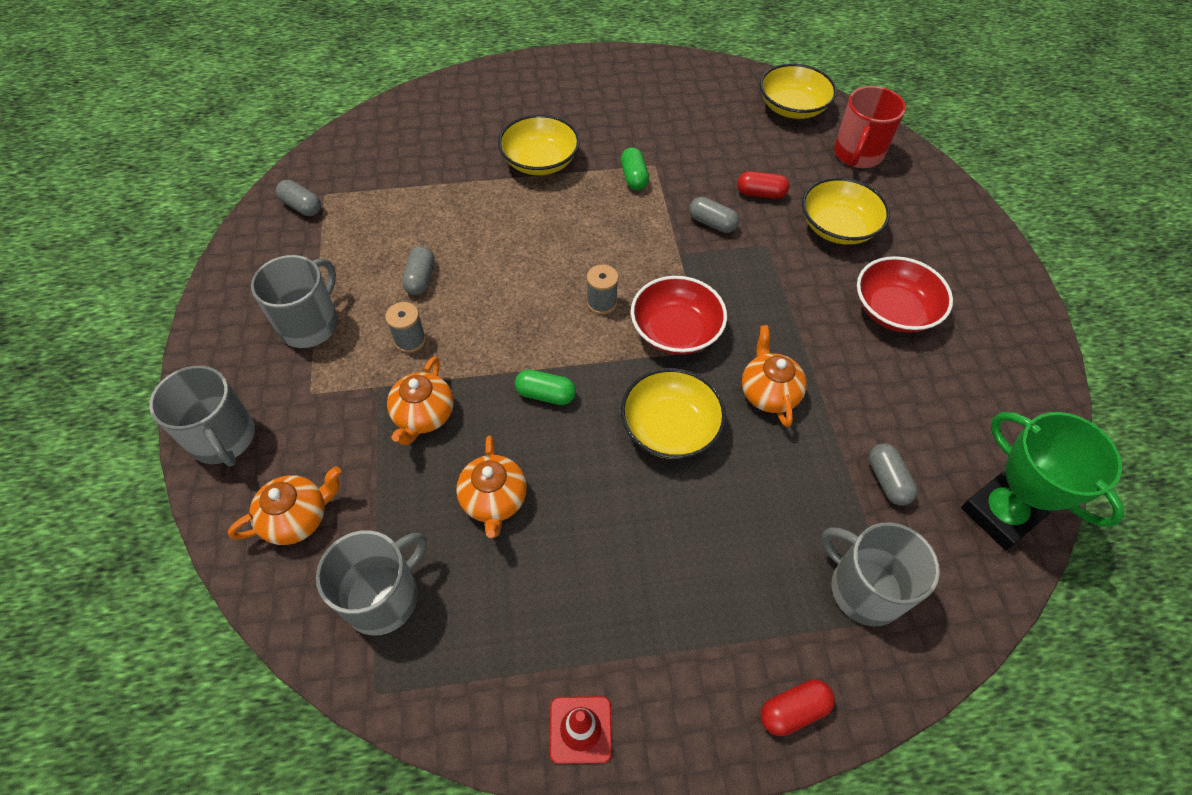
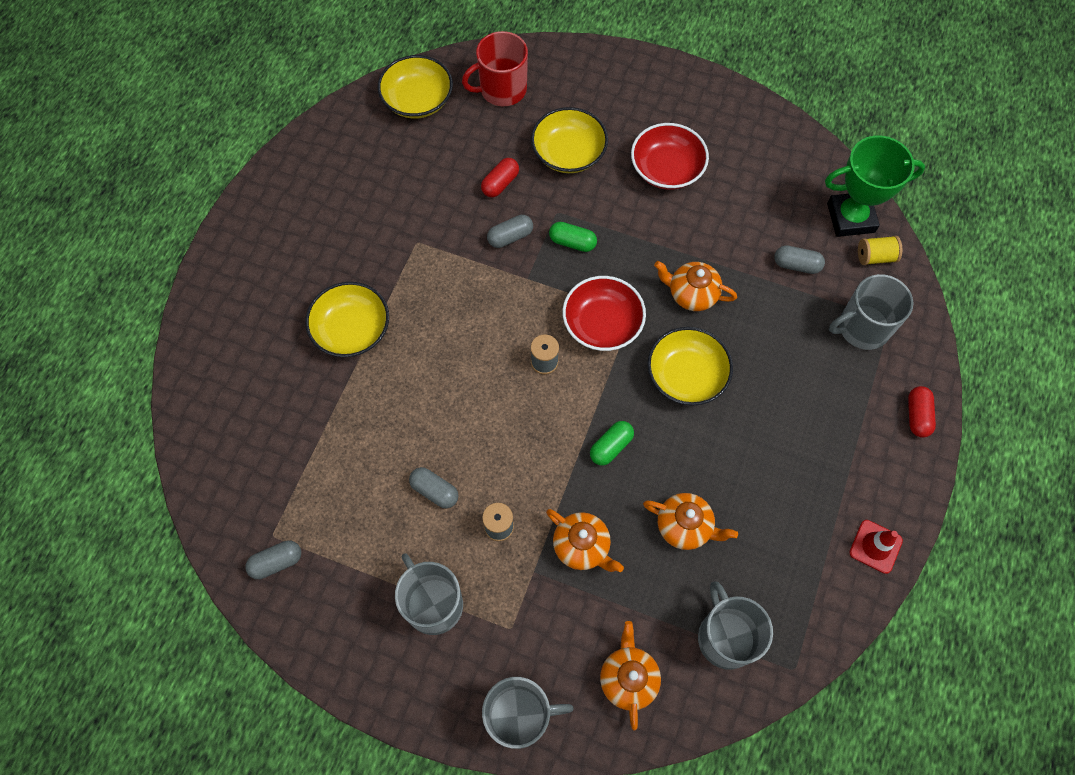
camera: 60 degrees left, 10 degrees up
green capsule [621,147,649,190] -> green capsule moved to [549,222,597,252]
red mug [834,86,906,168] -> red mug turned 105 degrees clockwise [462,31,528,106]
none -> yellow spool [858,236,902,265]

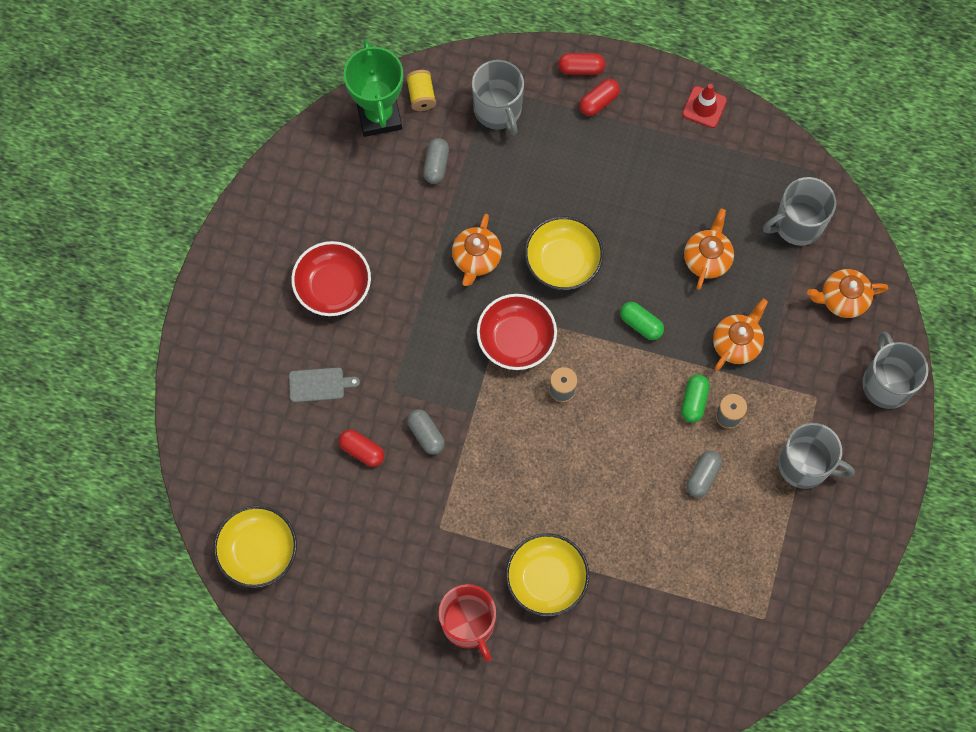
camera: 95 degrees left, 5 degrees up
grey capsule [245,540,301,579] -> none
grey mug [395,553,463,635] -> grey mug turned 120 degrees counterclockwise [778,423,855,489]
red mug [462,31,528,106] -> red mug moved to [438,584,496,662]
yellow bowl [531,107,608,173] -> grey cutting board [289,368,360,402]
green capsule [549,222,597,252] -> green capsule moved to [681,374,710,423]
none -> red capsule [579,79,620,116]

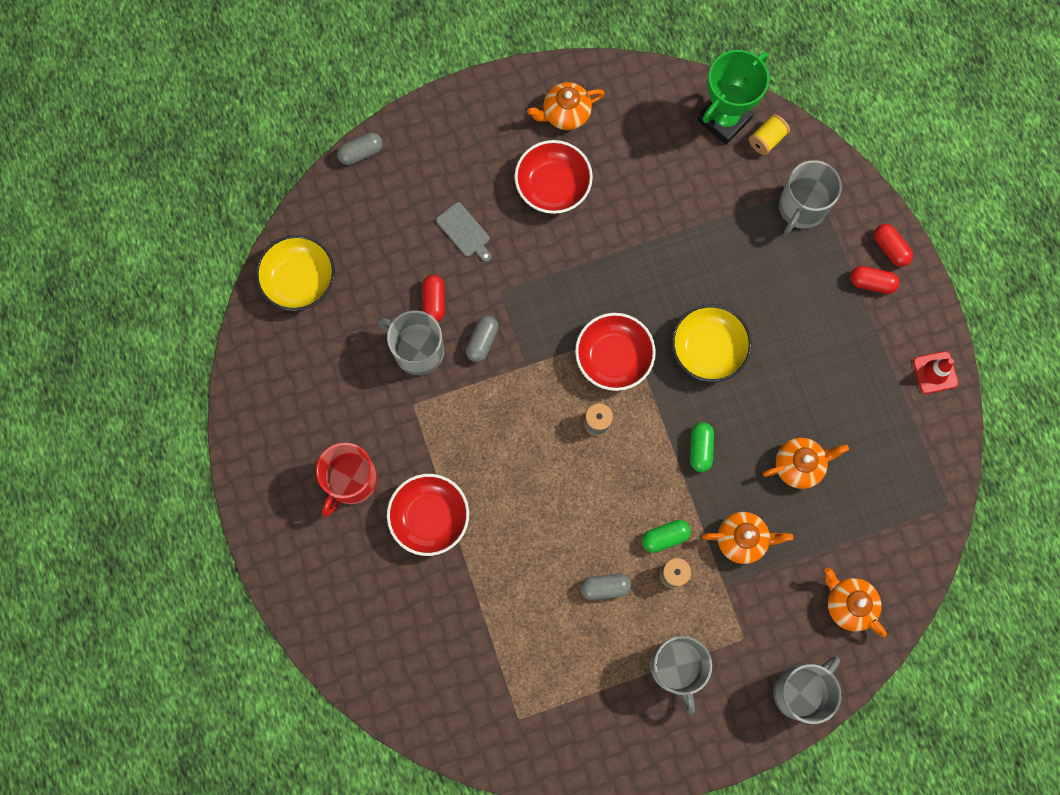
camera: 55 degrees right, 5 degrees up
grey capsule [423,138,449,184] -> grey capsule moved to [337,133,383,165]
orange teapot [452,214,502,286] -> orange teapot moved to [527,82,604,130]
yellow bowl [506,533,589,617] -> red bowl [387,474,469,556]
grey mug [763,177,836,246] -> grey mug moved to [378,310,444,375]

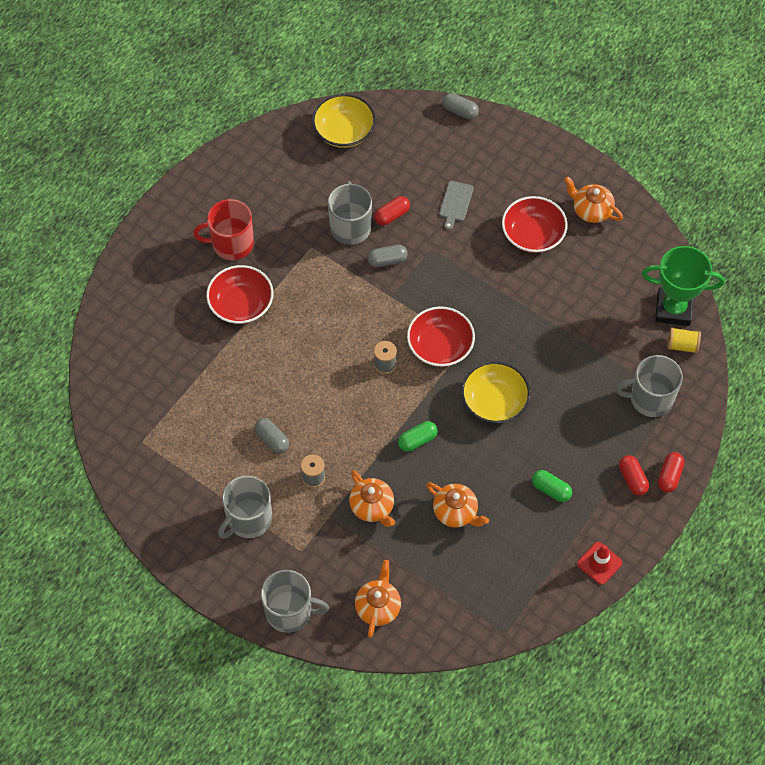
camera: 55 degrees right, 15 degrees down
green capsule [642,520,691,553] -> green capsule moved to [532,470,572,502]

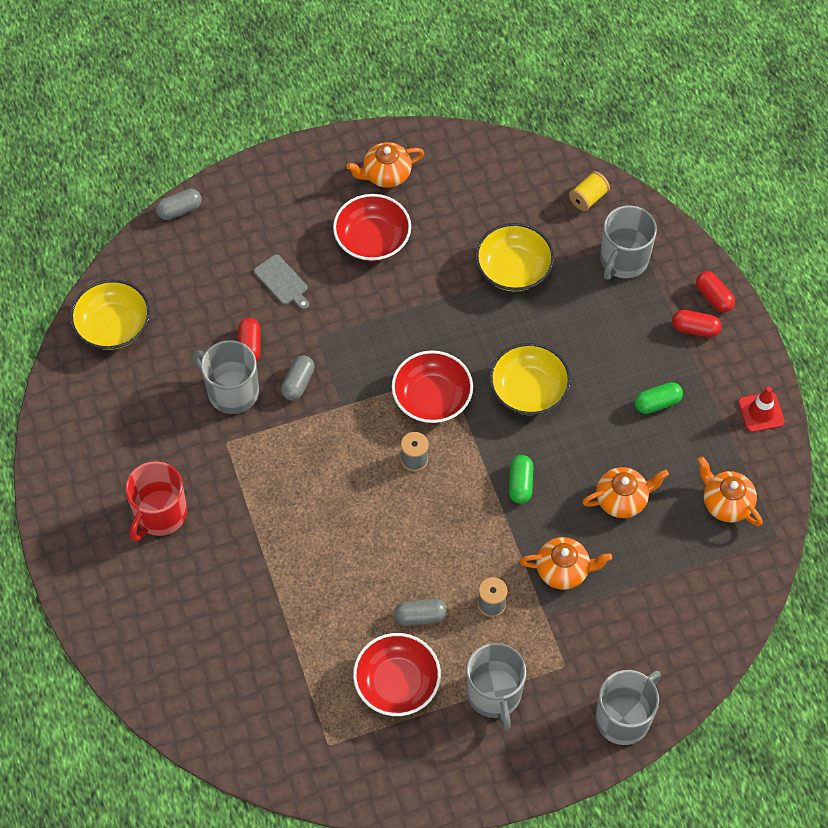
camera: 55 degrees left, 0 degrees up
red bowl [206,265,273,324] -> red bowl moved to [353,633,441,716]
orange teapot [355,560,401,637] -> orange teapot moved to [698,456,763,526]
green trophy [642,246,725,326] -> none
none -> yellow bowl [475,223,554,292]

